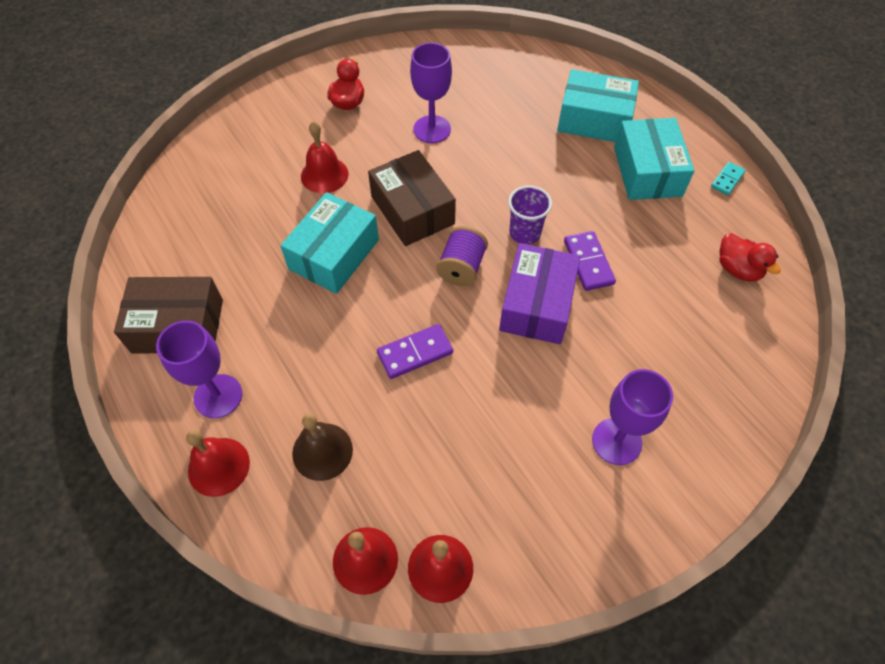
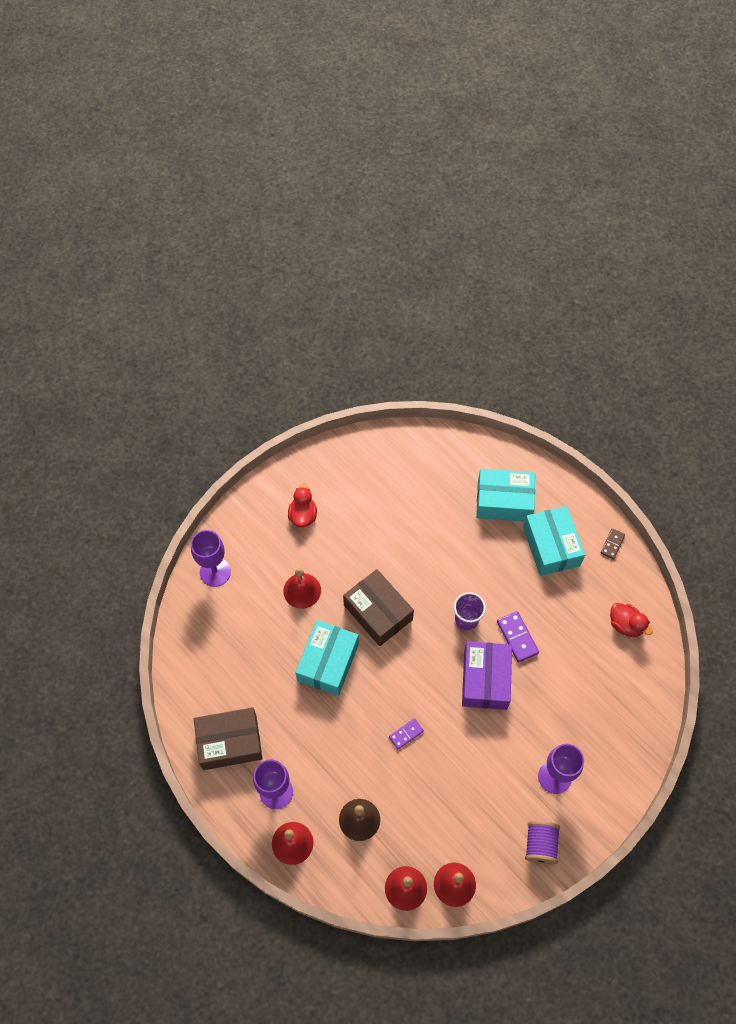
camera: 10 degrees left, 5 degrees up
purple domino [377,324,453,379] -> purple domino [389,718,424,749], size x0.65
purple goblet [410,43,452,143] -> purple goblet moved to [191,530,231,587]
purple spool [436,226,488,286] -> purple spool moved to [525,821,560,864]
turquoise domino [711,162,746,195] -> brown domino [601,529,625,559]

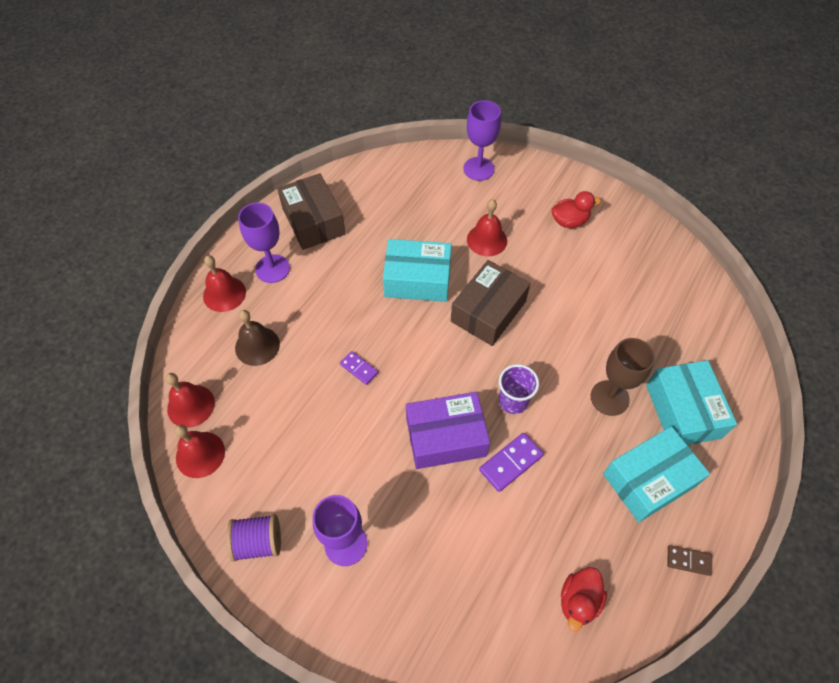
camera: 75 degrees right, 5 degrees down
none -> brown goblet [590,338,655,416]

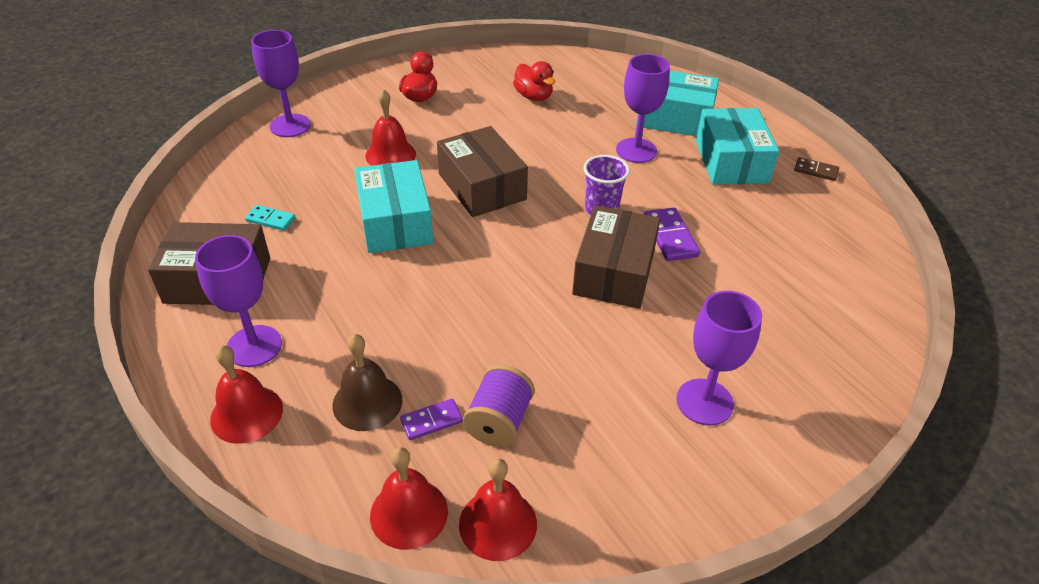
camera: 65 degrees left, 15 degrees down
purple spool [226,514,281,562] -> purple spool moved to [463,365,535,447]
purple domino [340,351,378,385] -> purple domino moved to [400,399,463,440]
turquoise box [383,239,452,302] -> turquoise box turned 45 degrees counterclockwise [354,160,433,253]
purple box [406,392,490,469] -> brown box [572,205,660,309]
red duck [561,567,607,632] -> red duck moved to [513,61,555,101]
brown goblet [590,338,655,416] -> purple goblet [616,54,670,163]
brown domino [667,545,712,576] -> brown domino turned 75 degrees clockwise [794,157,839,181]
none -> turquoise domino [245,205,296,231]

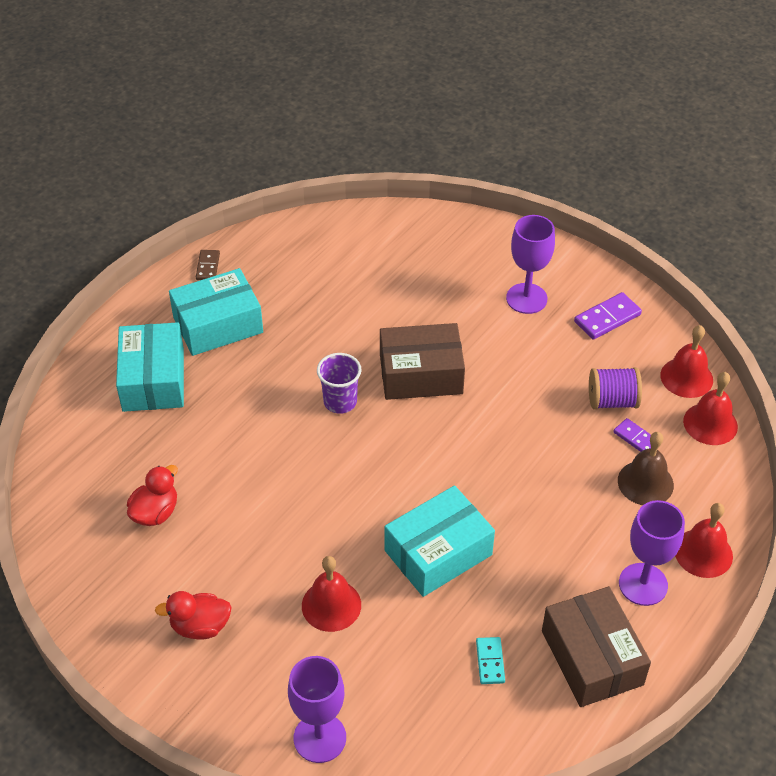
camera: 110 degrees left, 5 degrees up
brown box [437,126,528,217] -> none
purple goblet [616,54,670,163] -> none
purple domino [644,207,700,261] -> purple domino moved to [574,292,642,340]

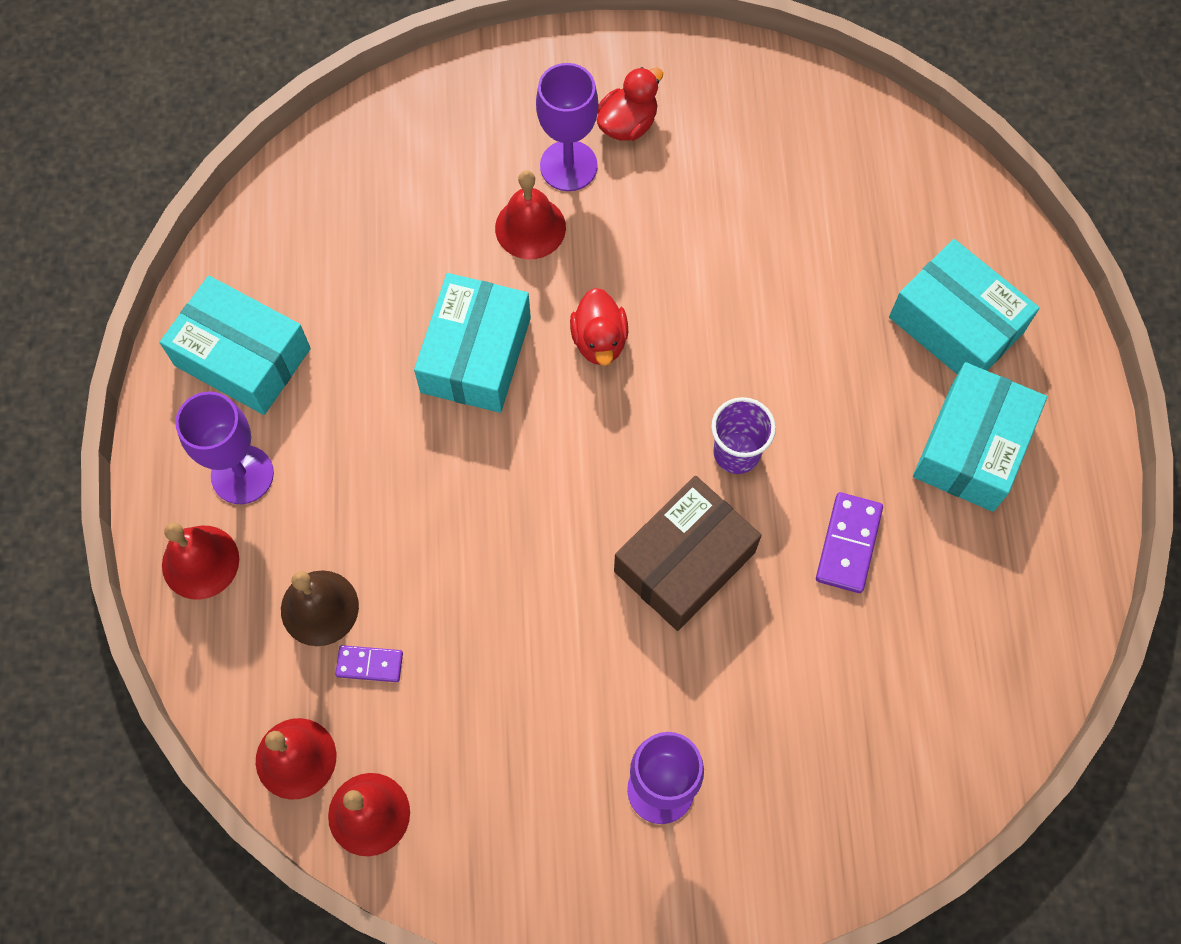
camera: 140 degrees right, 20 degrees up
red duck [127,465,178,526] -> red duck moved to [570,288,628,366]
brown domino [196,250,220,280] -> none
purple goblet [288,656,346,763] -> purple goblet moved to [536,63,598,191]
turquoise domino [476,637,505,684] -> none
brown box [542,586,651,707] -> turquoise box [160,276,311,415]
purple domino [574,292,642,340] -> purple domino moved to [816,492,883,593]
purple spool [589,367,642,409] -> none

